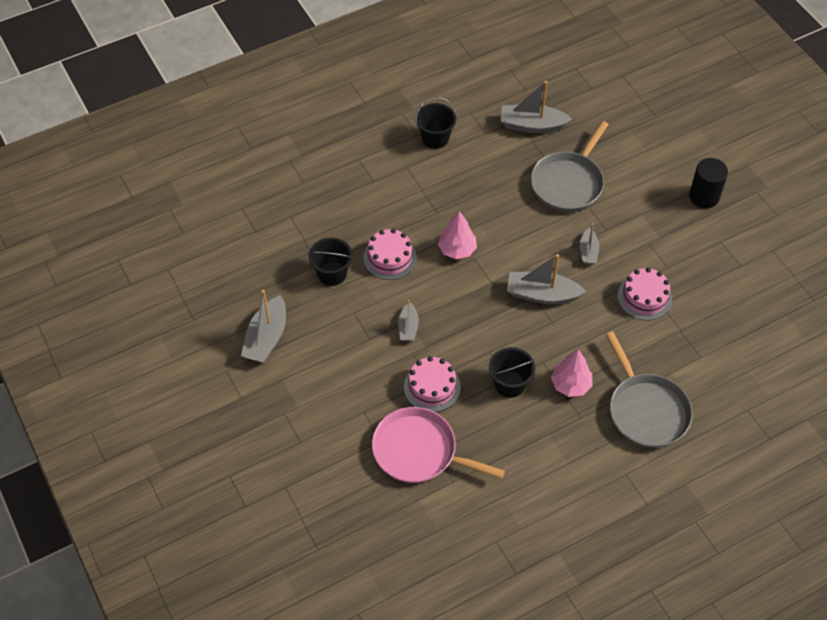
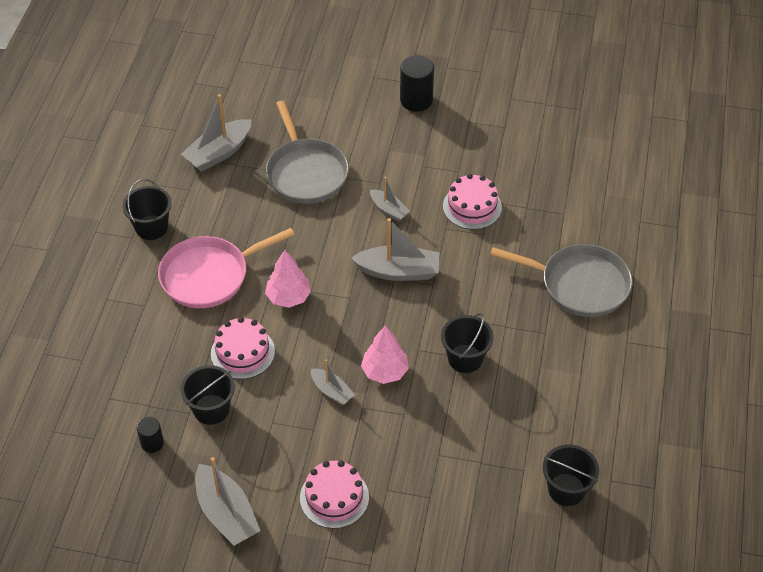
camera: 50 degrees left, 5 degrees down
pink pan [372,407,505,483] -> pink pan moved to [158,228,295,308]
pink cake [404,356,461,412] -> pink cake moved to [300,460,369,529]
grey boat [507,254,586,304] -> grey boat turned 135 degrees counterclockwise [351,218,440,281]
pink tree [551,349,592,397] -> pink tree moved to [361,325,409,384]
none -> black cylinder [137,417,164,453]
none -> black bucket [543,444,599,506]

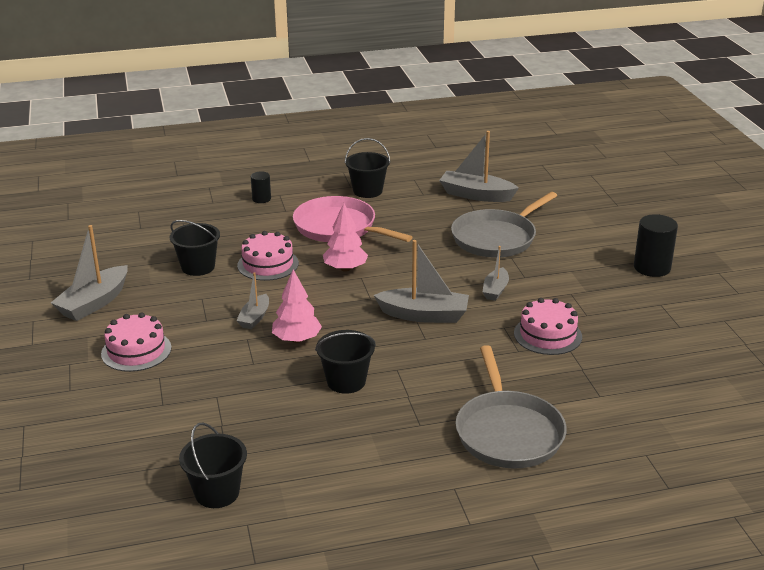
camera: 65 degrees right, 20 degrees down
black cylinder [137,417,164,453] -> black cylinder moved to [251,171,271,203]
grey boat [351,218,440,281] -> grey boat turned 60 degrees counterclockwise [374,240,469,323]

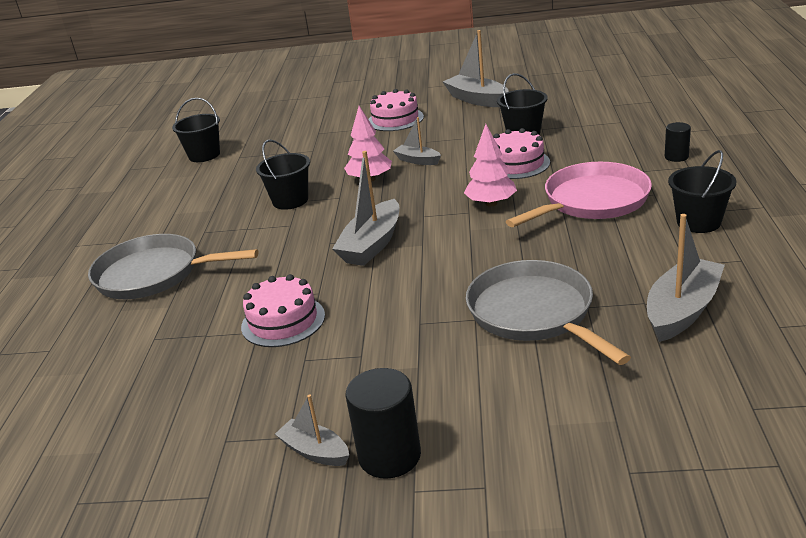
camera: 110 degrees right, 0 degrees up
grey boat [483,246,509,301] -> grey boat moved to [275,394,349,466]

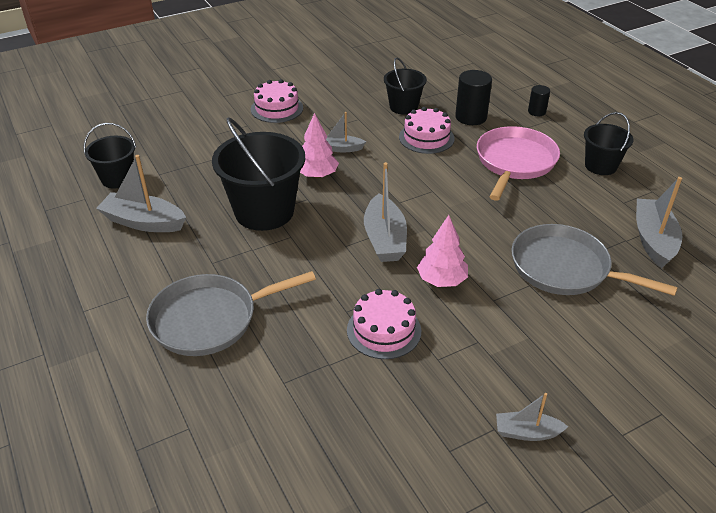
camera: 35 degrees left, 10 degrees up
black bucket [256,139,310,210] -> black bucket [212,117,305,231], size x1.75
black cylinder [345,368,421,479] -> black cylinder moved to [455,70,492,125]
grey boat [443,30,509,107] -> grey boat moved to [96,155,186,232]
pink tree [464,124,517,207] -> pink tree moved to [417,215,468,287]

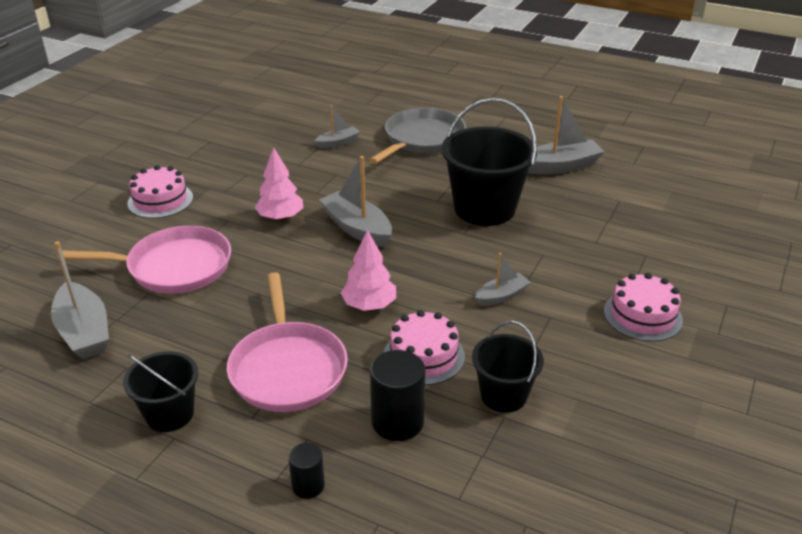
camera: 145 degrees right, 5 degrees down
black bucket [83,123,136,189] -> none
pink tree [300,113,339,178] -> pink tree moved to [341,230,396,311]
pink cake [347,289,421,359] -> pink cake moved to [127,165,193,218]
grey boat [496,393,568,441] -> grey boat moved to [315,105,360,149]
grey pan [511,224,678,296] -> pink pan [58,226,231,294]

